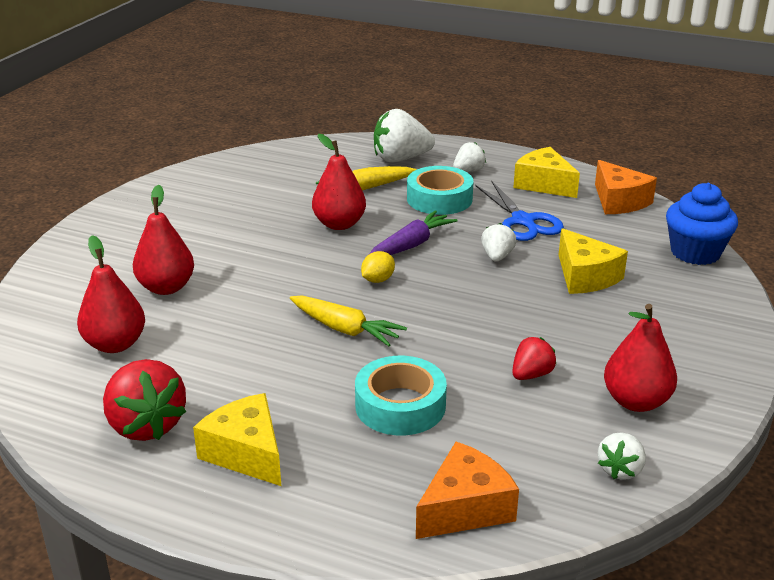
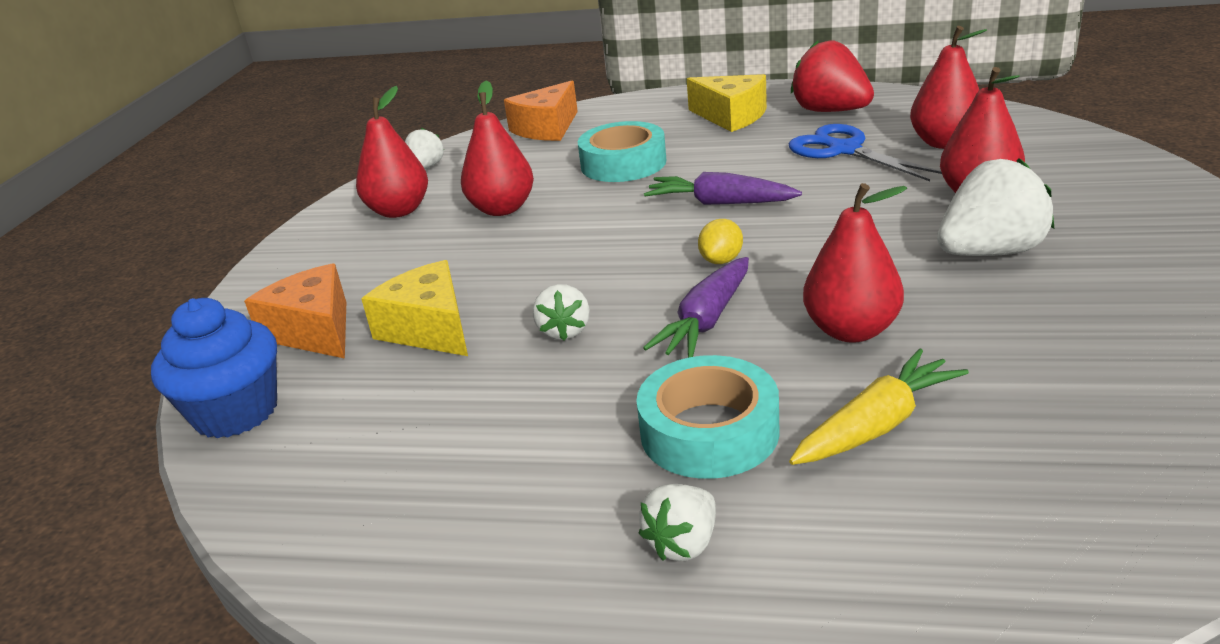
camera: 170 degrees right, 0 degrees up
yellow carrot [290,296,407,346] -> purple carrot [644,172,802,205]
white strawberry [374,109,435,162] -> white strawberry moved to [937,158,1054,256]
blue scissors [475,180,564,241] -> blue scissors moved to [789,124,942,181]
yellow cheese [513,147,580,198] -> none
red strawberry [513,337,556,380] -> red pear [461,81,534,216]
orange cheese [595,160,657,214] -> orange cheese moved to [244,263,346,359]

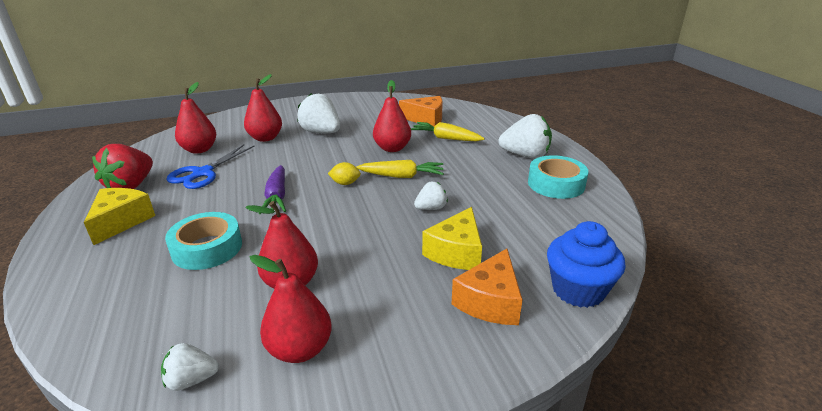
camera: 120 degrees left, 0 degrees up
orange cheese [504,81,578,141] -> orange cheese moved to [399,96,443,127]
turquoise tape [636,355,780,479] -> turquoise tape moved to [528,155,589,199]
white strawberry [638,484,716,561] -> white strawberry [498,114,552,159], size x1.80
purple carrot [643,257,749,358] -> yellow carrot [356,160,444,178]

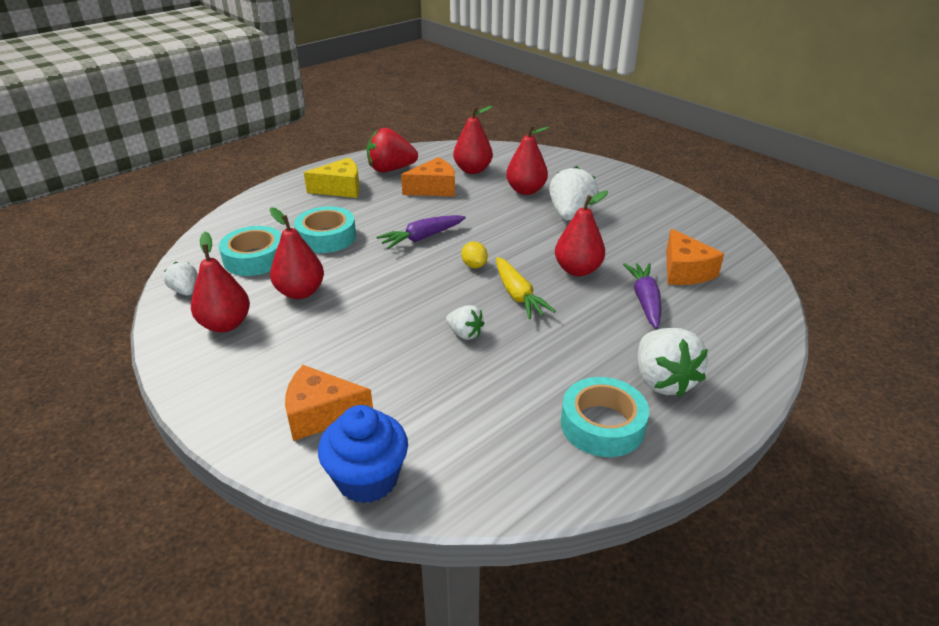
camera: 65 degrees right, 5 degrees up
blue scissors [166,144,254,189] -> orange cheese [401,157,455,196]
yellow carrot [411,122,485,141] -> purple carrot [623,263,661,329]
yellow cheese [422,207,482,270] -> none
none -> turquoise tape [219,226,282,276]

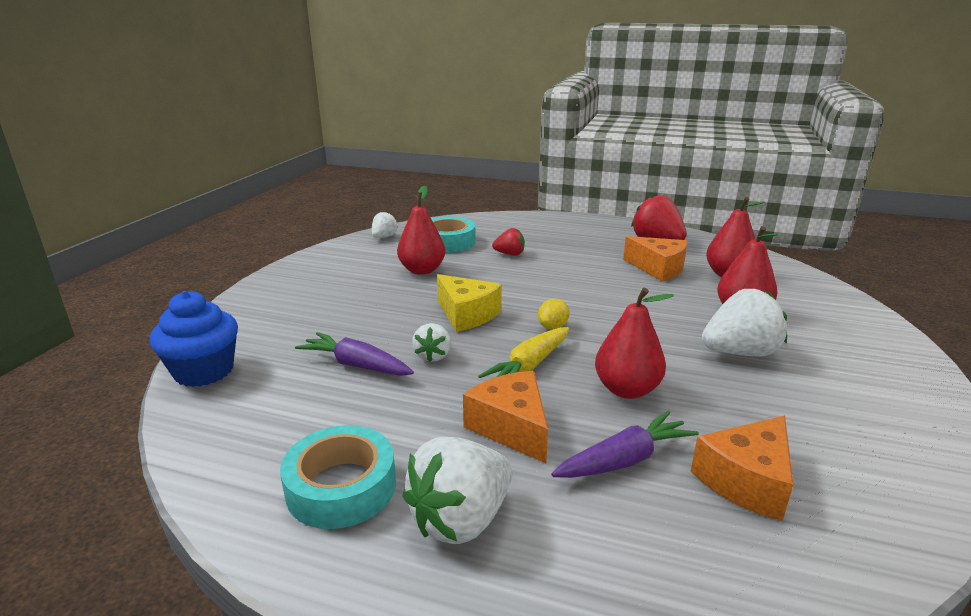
camera: 60 degrees right, 10 degrees down
red pear [191,232,250,332] -> none
orange cheese [285,365,373,441] -> orange cheese moved to [463,371,548,463]
turquoise tape [294,206,356,253] -> red strawberry [492,228,525,256]
yellow cheese [304,158,360,198] -> yellow cheese moved to [437,274,502,332]
purple carrot [376,215,466,249] -> purple carrot moved to [295,332,414,376]

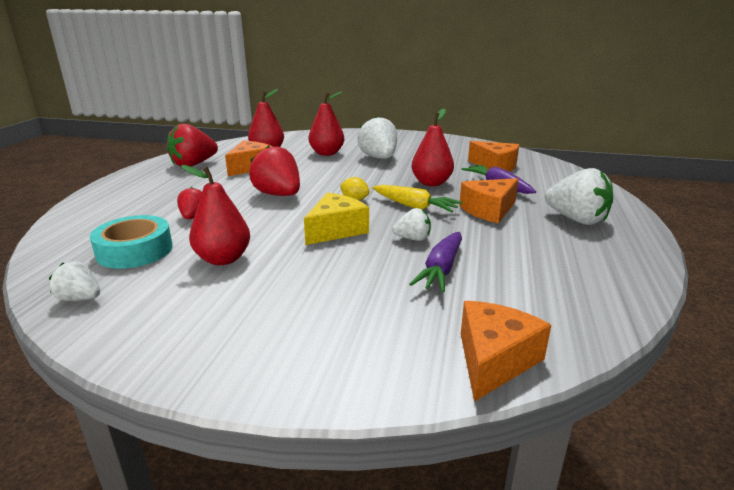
camera: 95 degrees left, 0 degrees up
blue cupcake [150,291,238,387] -> orange cheese [461,301,551,402]
turquoise tape [280,425,396,529] -> none
none -> red strawberry [249,145,300,196]

